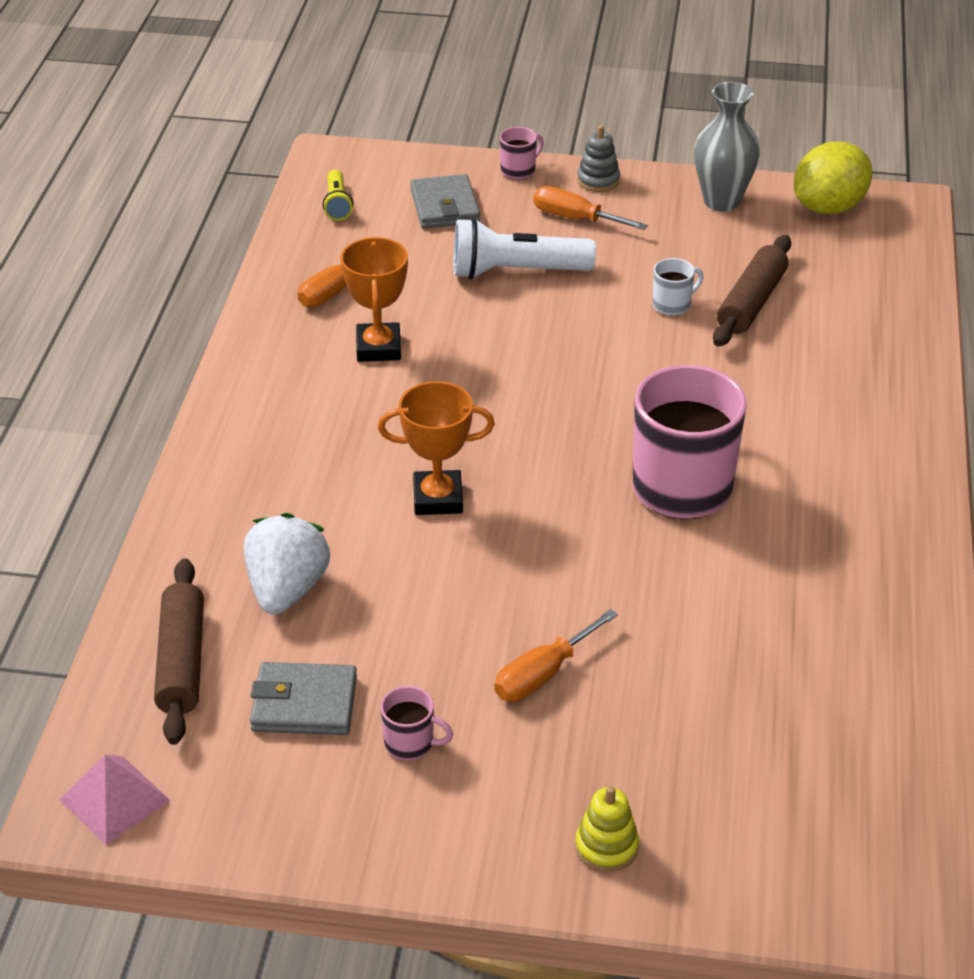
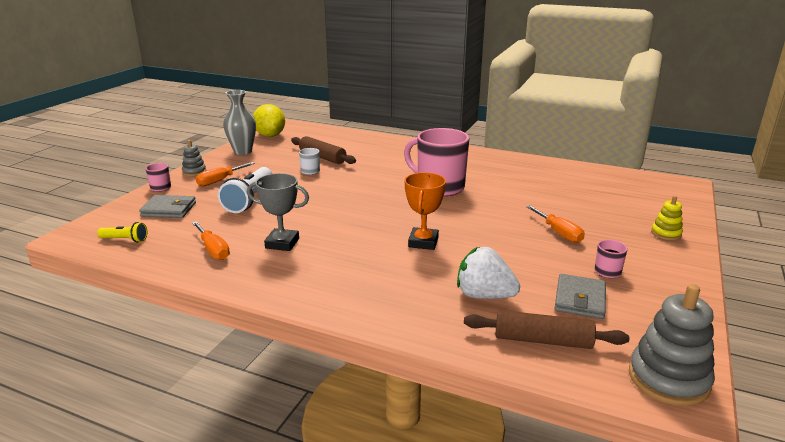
camera: 75 degrees left, 15 degrees down
pink pyramid [59,754,170,845] -> grey stacking toy [629,284,715,406]
orange trophy [341,237,408,362] -> grey trophy [247,173,309,251]

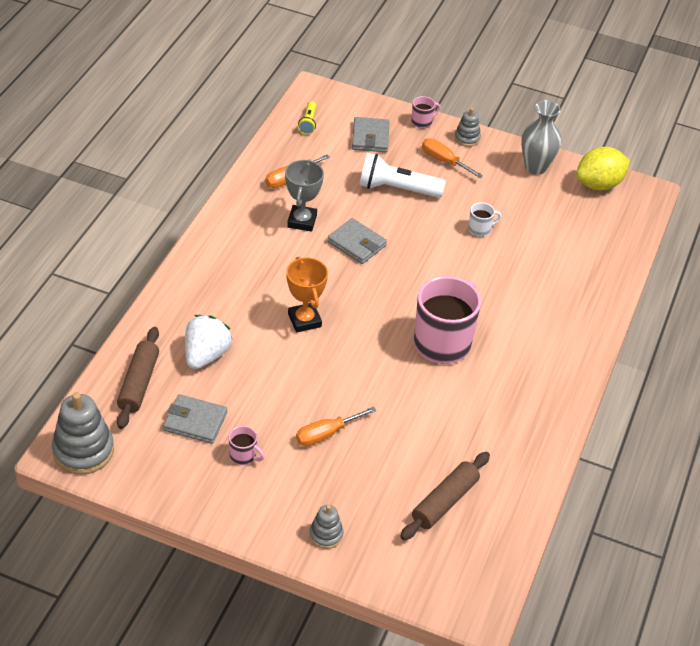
camera: 85 degrees right, 20 degrees up
brown rolling pin [291,136,356,164] -> brown rolling pin moved to [400,452,490,540]
orange trophy [404,172,446,250] -> orange trophy turned 60 degrees clockwise [287,257,328,333]
yellow stacking toy [651,196,683,240] -> grey stacking toy [309,505,343,549]
none -> grey wallet [328,218,387,264]

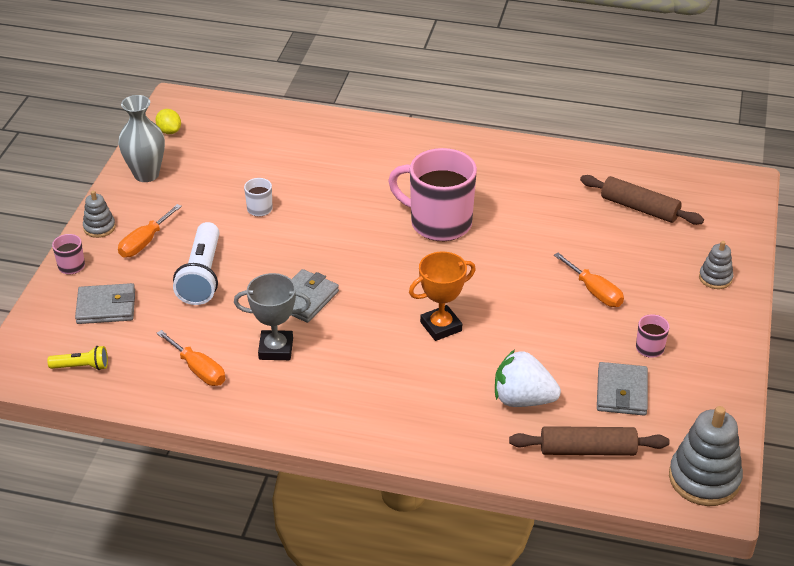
camera: 95 degrees left, 5 degrees down
yellow lemon [576,147,630,190] -> yellow lemon [155,109,181,134], size x0.52

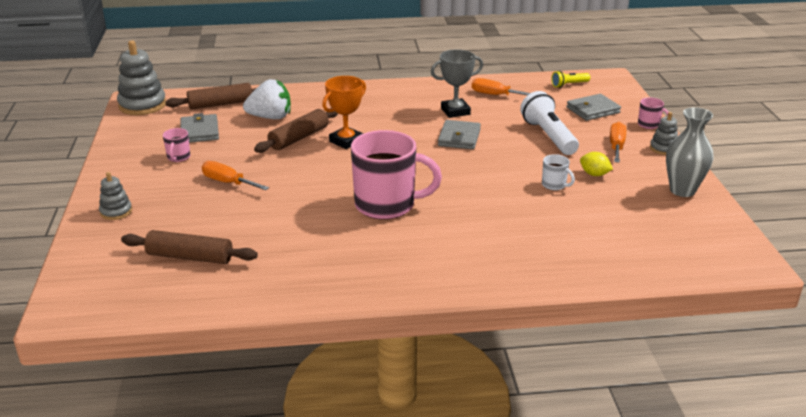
camera: 160 degrees right, 10 degrees down
yellow lemon [155,109,181,134] -> yellow lemon moved to [580,152,613,176]
none -> brown rolling pin [254,108,338,153]

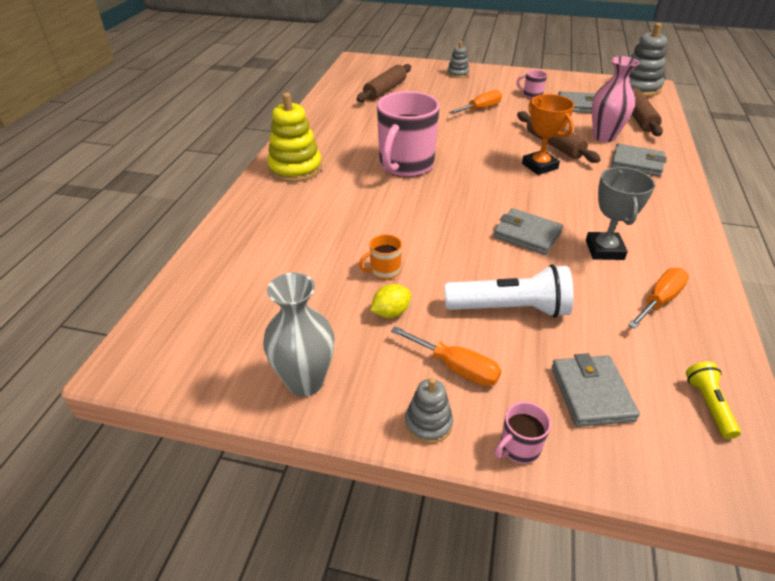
camera: 110 degrees right, 10 degrees up
white strawberry [243,79,291,119] -> pink vase [592,56,639,142]
white mug [542,154,575,191] -> orange mug [359,234,402,280]
none -> yellow stacking toy [267,93,322,182]
none -> grey wallet [611,144,667,176]

